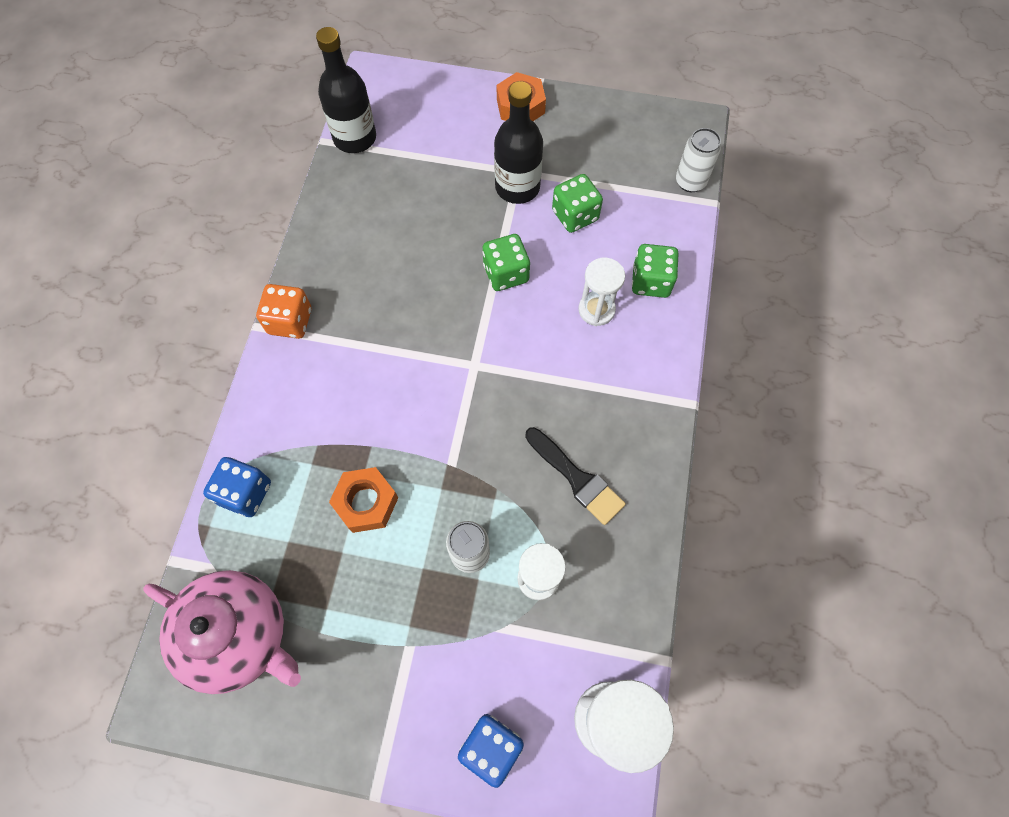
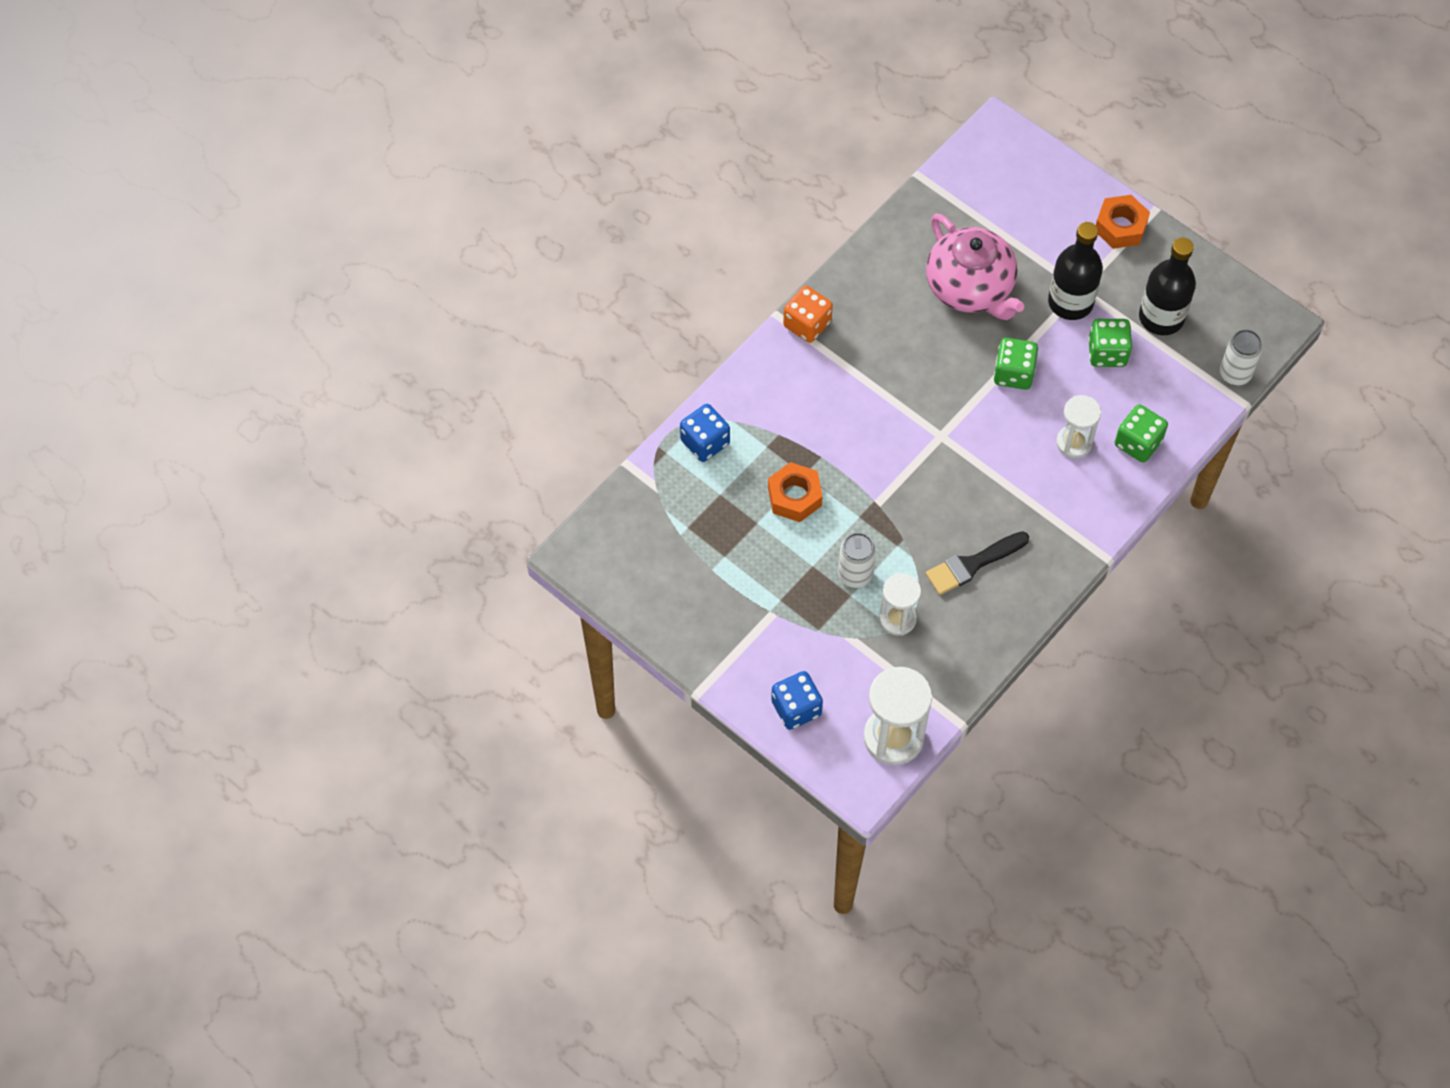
camera: 30 degrees right, 5 degrees down
pink teapot [143,570,301,694] -> pink teapot moved to [926,213,1024,320]
black bottle [316,27,376,153] -> black bottle moved to [1139,238,1196,335]
black brush [525,427,626,525] -> black brush turned 75 degrees clockwise [926,531,1029,595]

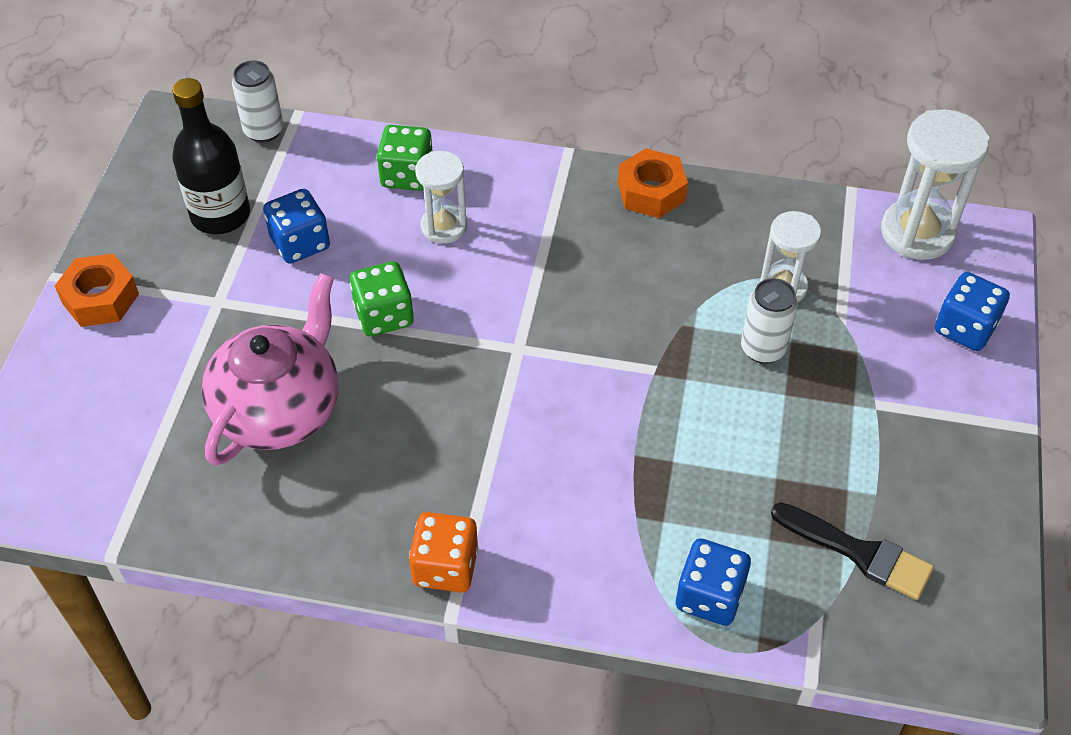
camera: 120 degrees left, 10 degrees down
orange nut [768,462,823,522] -> orange nut moved to [618,148,688,218]
black brush [926,531,1029,595] -> black brush moved to [771,503,934,600]
black bottle [1048,222,1103,320] -> none
green dice [1088,319,1132,367] -> blue dice [263,189,330,263]

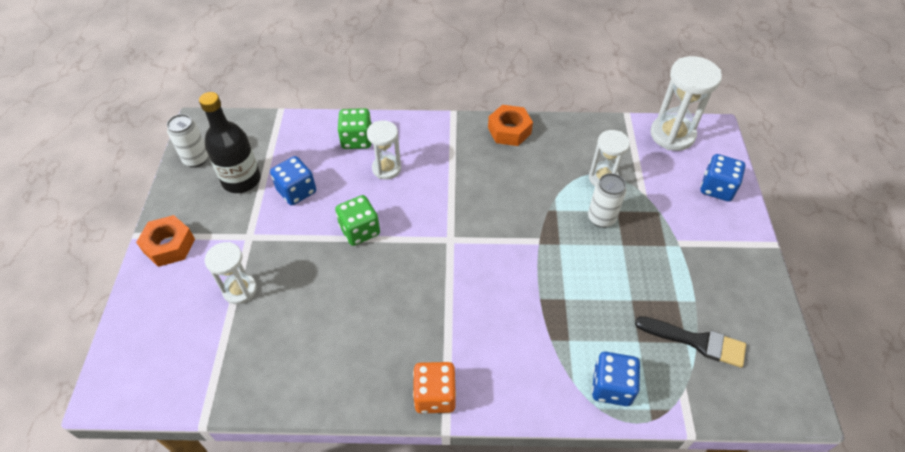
camera: 10 degrees left, 0 degrees up
pink teapot [202,273,338,466] -> none
white can [232,60,283,143] -> white can moved to [167,114,208,167]
none -> white hourglass [204,242,257,304]

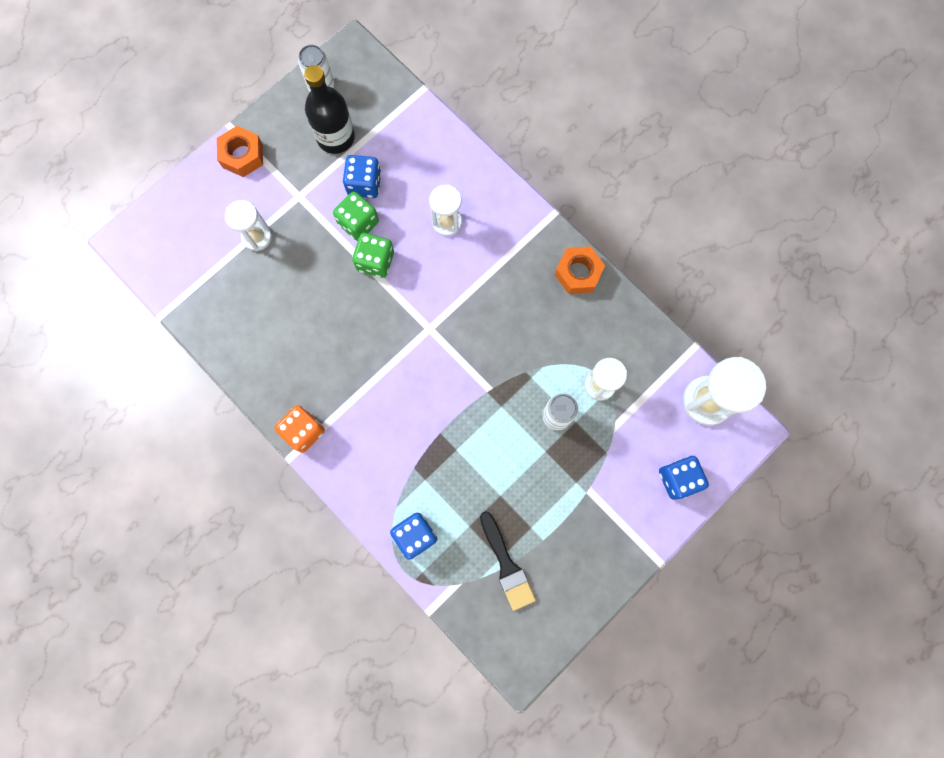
camera: 45 degrees right, 25 degrees up
green dice [337,108,371,149] -> green dice moved to [333,191,379,241]

